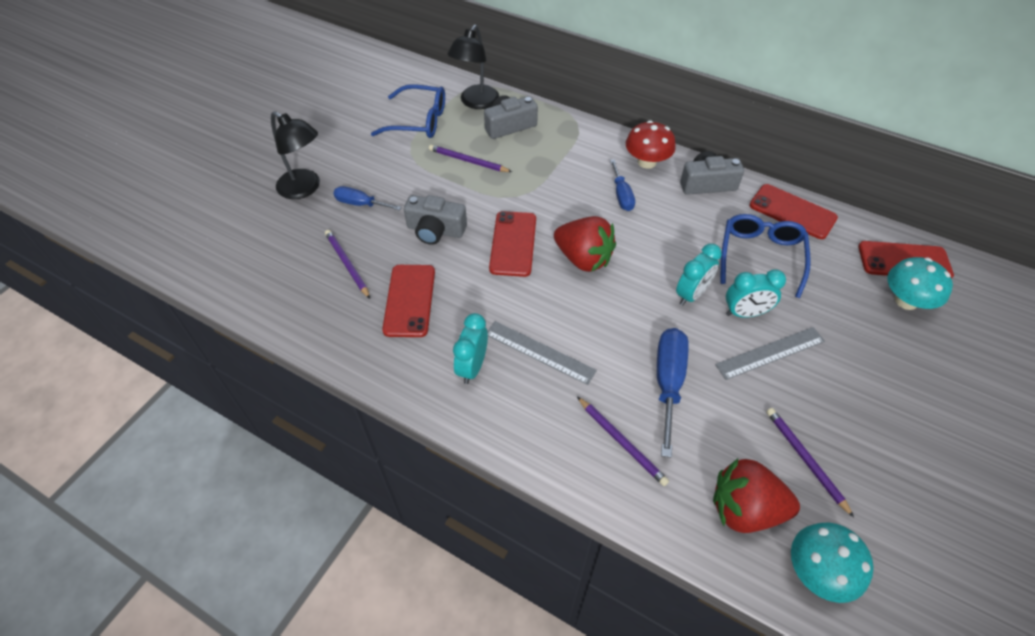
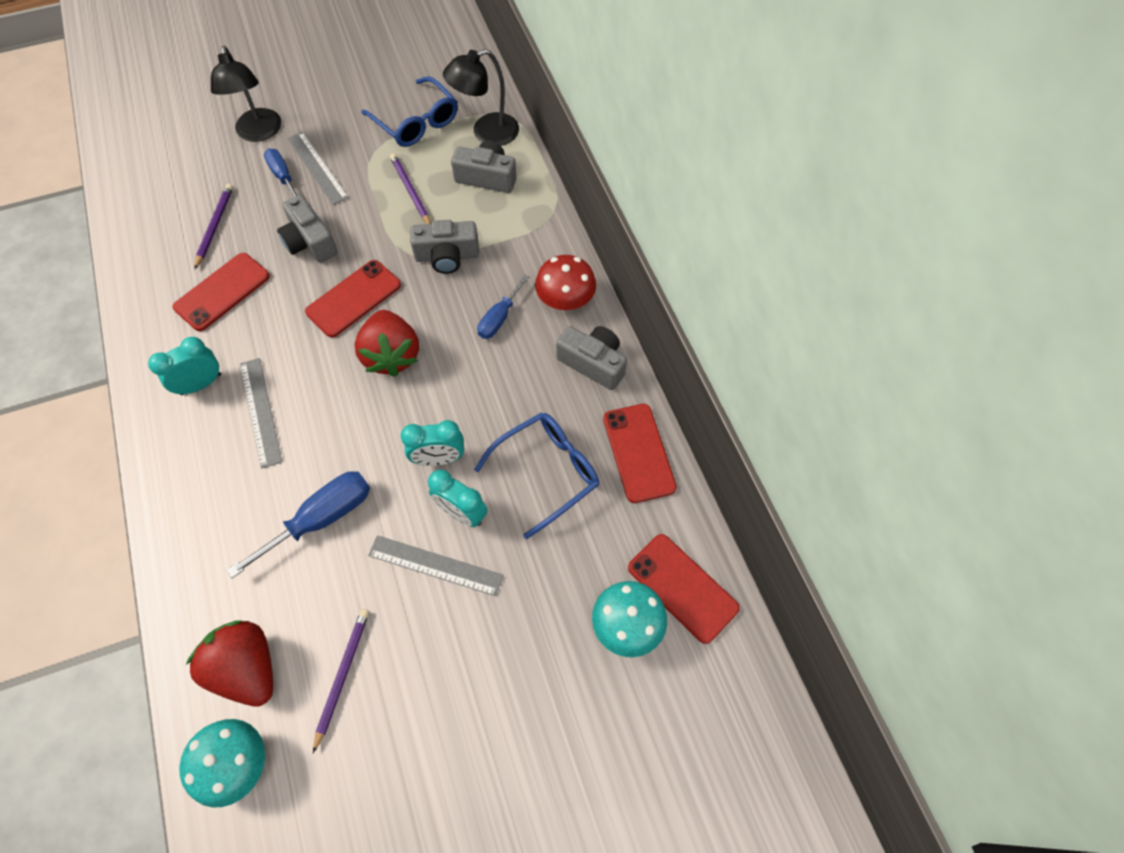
camera: 40 degrees right, 10 degrees up
purple pencil [577,397,669,486] -> none
none -> grey ruler [287,132,349,205]
none -> grey camera [410,220,479,274]

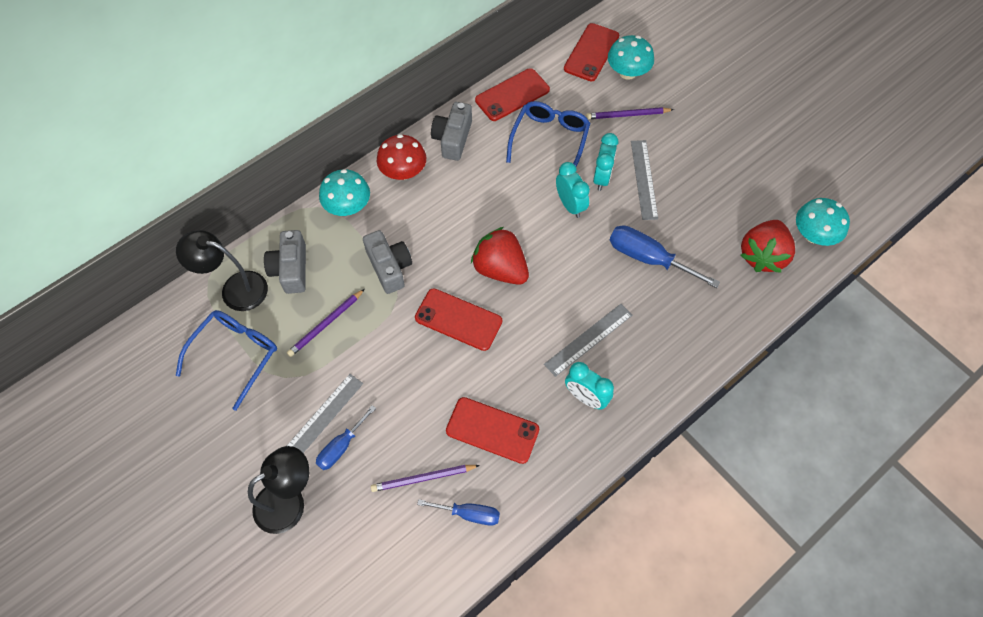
camera: 110 degrees left, 0 degrees up
grey camera [277,195,338,263] -> none
purple pencil [313,609,369,753] -> purple pencil moved to [586,107,674,119]
red strawberry [355,310,419,377] -> red strawberry turned 105 degrees counterclockwise [471,227,529,285]
black lamp [443,49,519,146] -> black lamp turned 150 degrees clockwise [176,230,268,311]
blue glasses [474,413,599,539] -> blue glasses turned 75 degrees clockwise [506,101,590,167]
blue screwdriver [477,275,529,339] -> blue screwdriver moved to [417,499,500,526]
none -> turquoise mushroom [319,169,370,216]

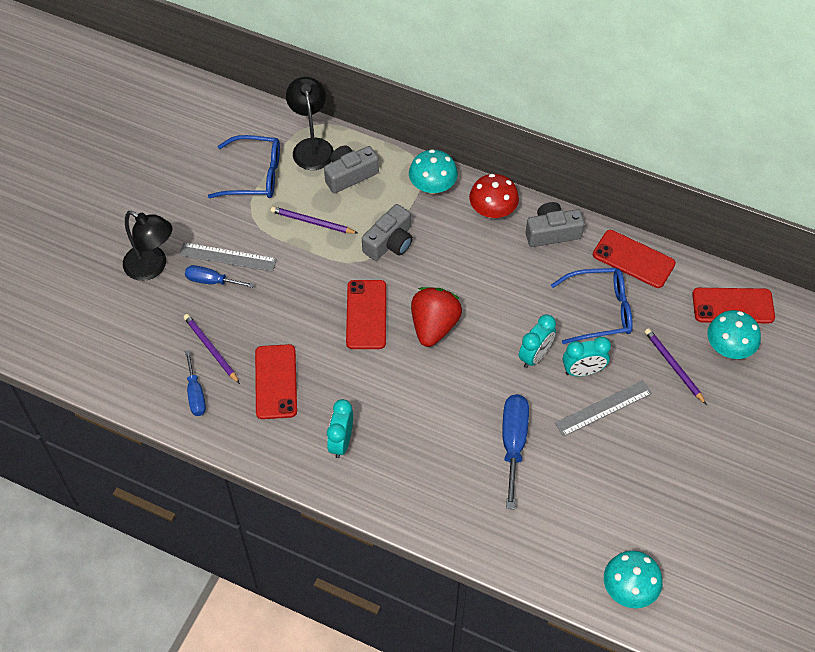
camera: 65 degrees right, 5 degrees down
grey ruler [544,304,632,377] -> none
red strawberry [740,220,795,273] -> none

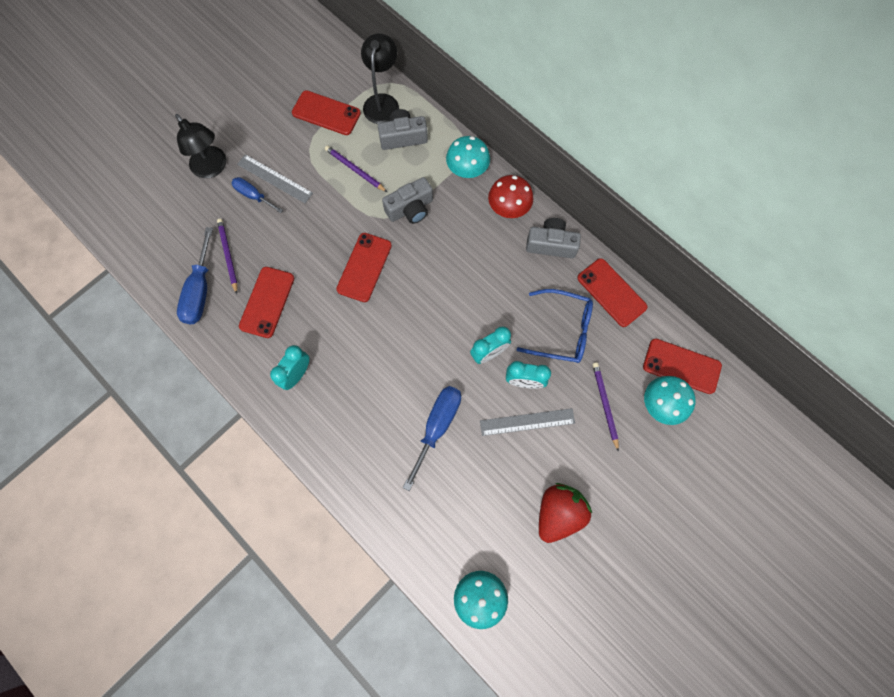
camera: 20 degrees right, 15 degrees up
blue screwdriver [185,350,206,416] -> blue screwdriver [177,227,213,324], size x1.61
blue glasses [208,135,280,198] -> red phone [292,90,361,135]
red strawberry [411,287,462,347] -> red strawberry moved to [539,483,592,543]

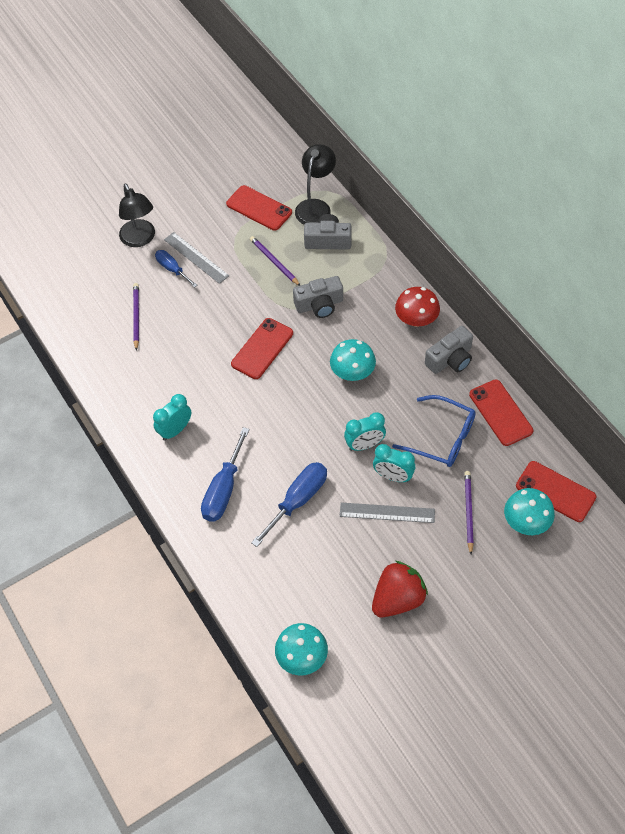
camera: 15 degrees right, 15 degrees down
blue screwdriver [177,227,213,324] -> blue screwdriver moved to [201,427,250,522]
red phone [239,267,294,338] -> none
turquoise mushroom [446,136,490,178] -> turquoise mushroom moved to [330,339,376,381]
grey camera [526,218,581,258] -> grey camera turned 120 degrees clockwise [425,326,473,374]

